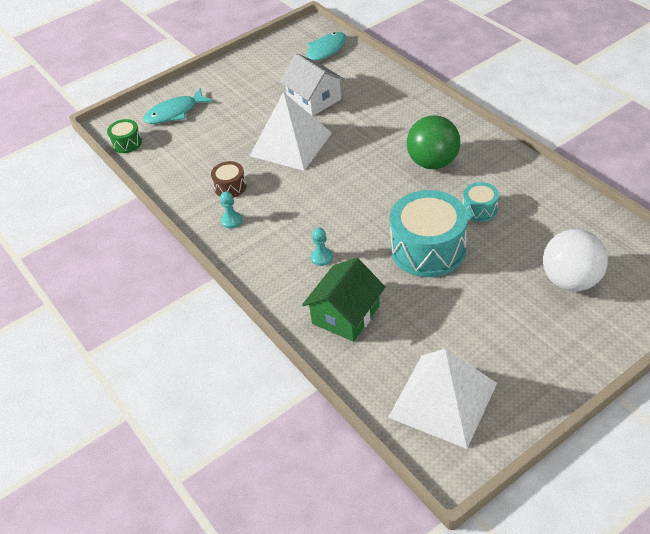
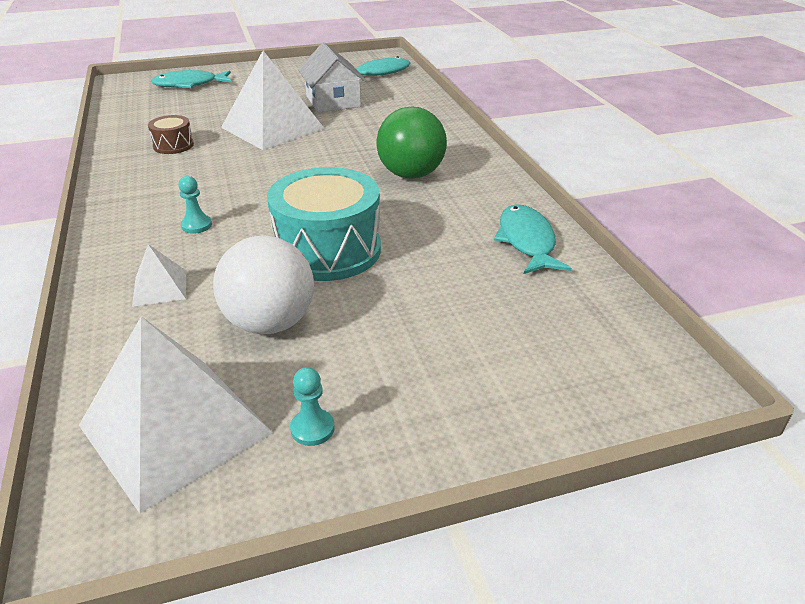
camera: 15 degrees right, 10 degrees down
green drum [107,119,142,153] -> none
turquoise pawn [220,191,242,229] -> turquoise pawn moved to [290,367,335,446]
green house [302,258,385,342] -> white pyramid [132,244,186,307]
turquoise drum [463,182,499,222] -> none
white ball [543,229,608,291] -> white ball moved to [213,235,314,334]
none -> turquoise fish [494,204,571,274]

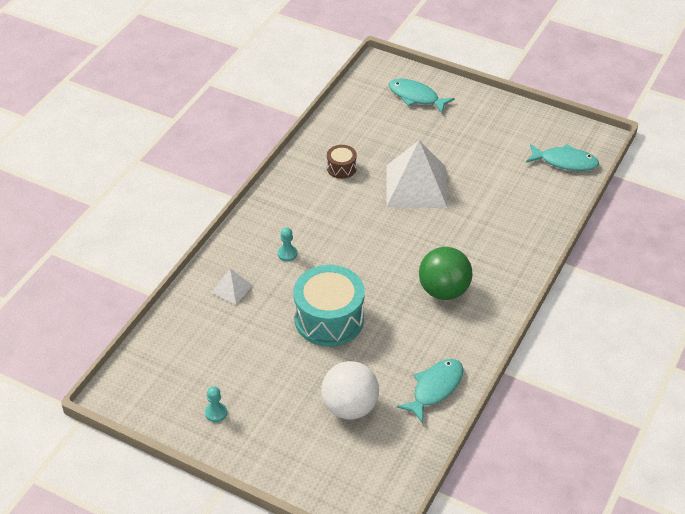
camera: 45 degrees right, 10 degrees up
white pyramid [79,316,273,513] -> none
white ball [213,235,314,334] -> white ball moved to [321,361,379,420]
white house [298,42,366,113] -> none

